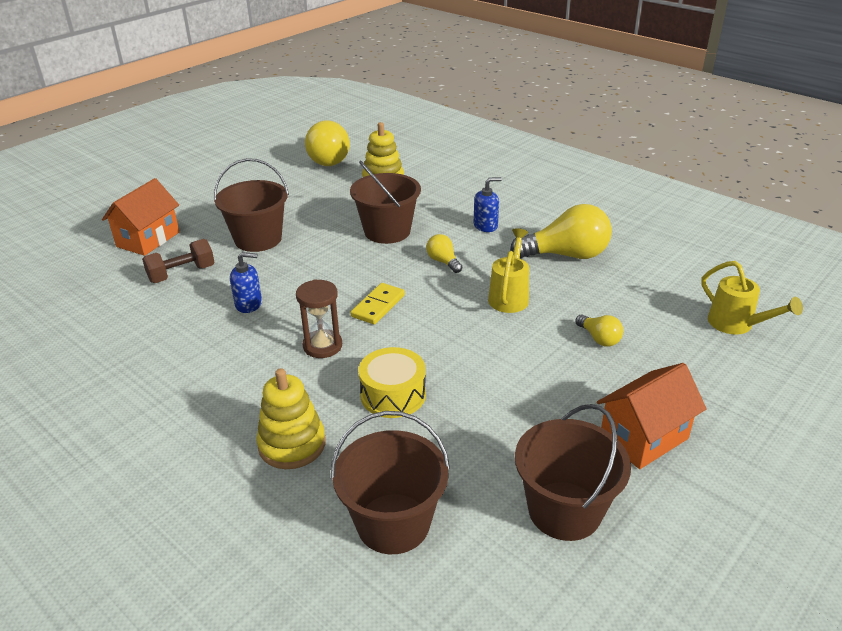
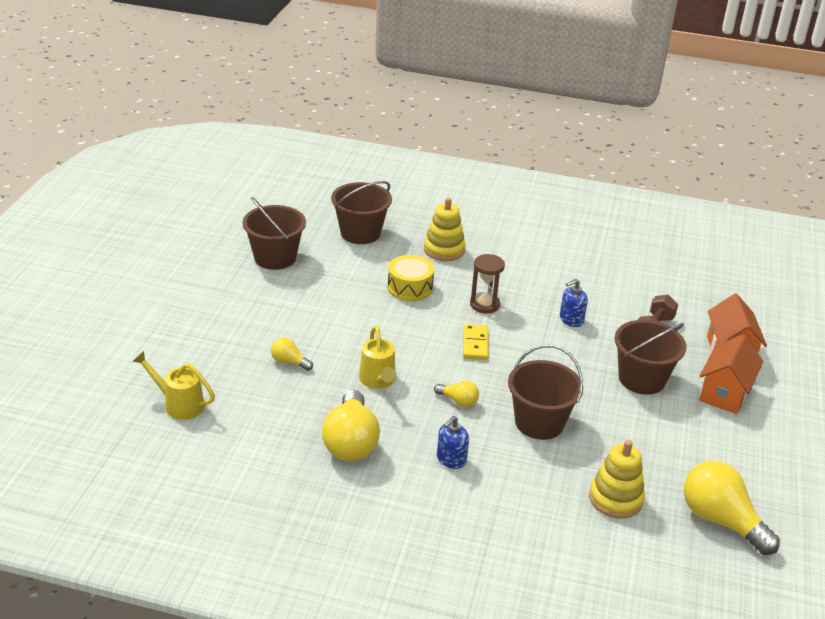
camera: 150 degrees right, 0 degrees up
yellow light bulb [510,204,612,259] -> yellow light bulb turned 60 degrees counterclockwise [322,390,380,461]
orange house [597,363,707,469] -> orange house moved to [699,334,763,414]

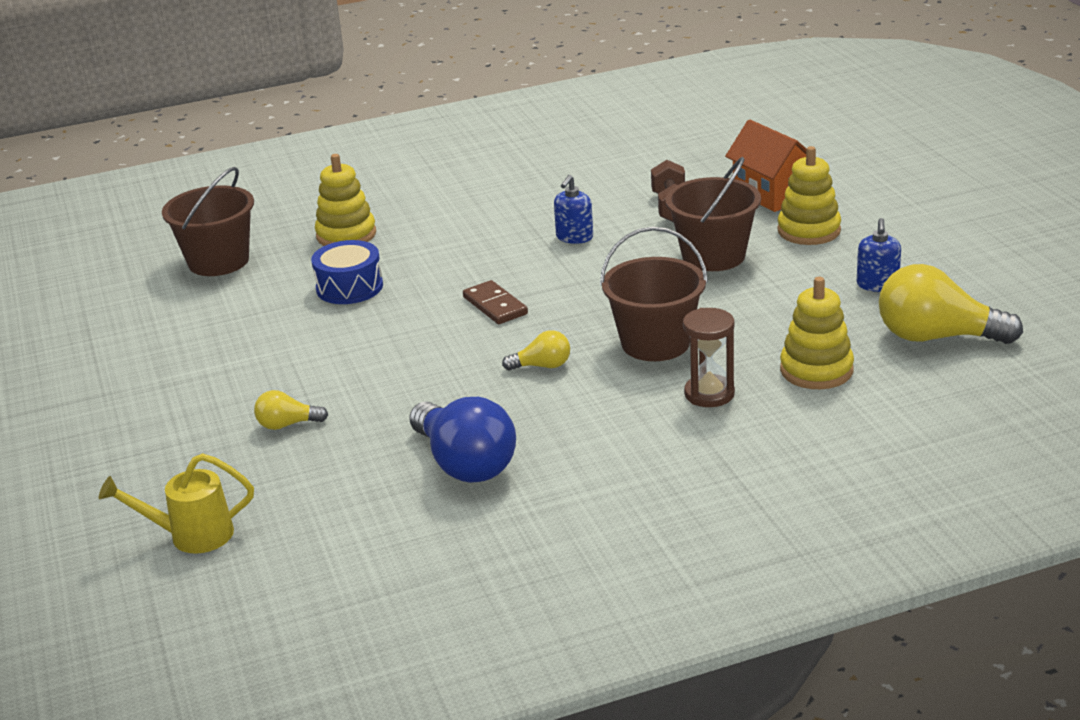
camera: 30 degrees left, 5 degrees down
brown bucket [242,197,306,270] -> none
yellow light bulb [322,390,380,461] -> blue light bulb [409,397,516,483]
yellow watering can [359,325,396,389] -> none
yellow drum [388,255,434,301] -> blue drum [311,240,383,304]
blue soap dispenser [437,416,469,469] -> blue soap dispenser moved to [857,218,901,292]
yellow domino [463,324,489,360] -> brown domino [463,280,528,324]
brown hourglass [470,254,505,313] -> brown hourglass moved to [683,308,735,407]
orange house [699,334,763,414] -> yellow stacking toy [777,146,841,245]

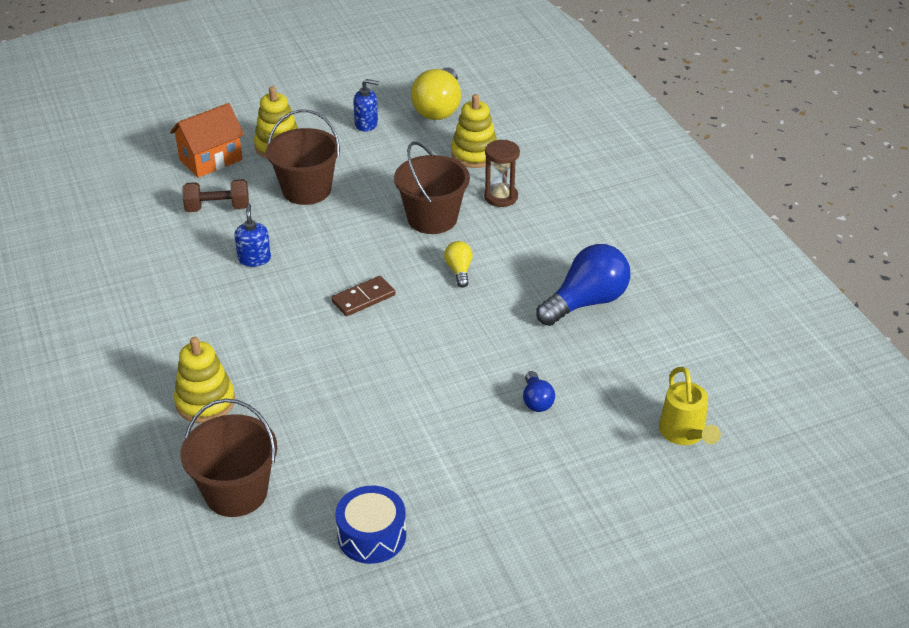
camera: 95 degrees left, 10 degrees up
yellow light bulb [254,390,328,430] -> blue light bulb [523,371,555,412]
blue drum [311,240,383,304] -> blue drum moved to [335,486,406,564]
blue soap dispenser [554,175,593,244] -> blue soap dispenser turned 120 degrees counterclockwise [234,203,271,267]

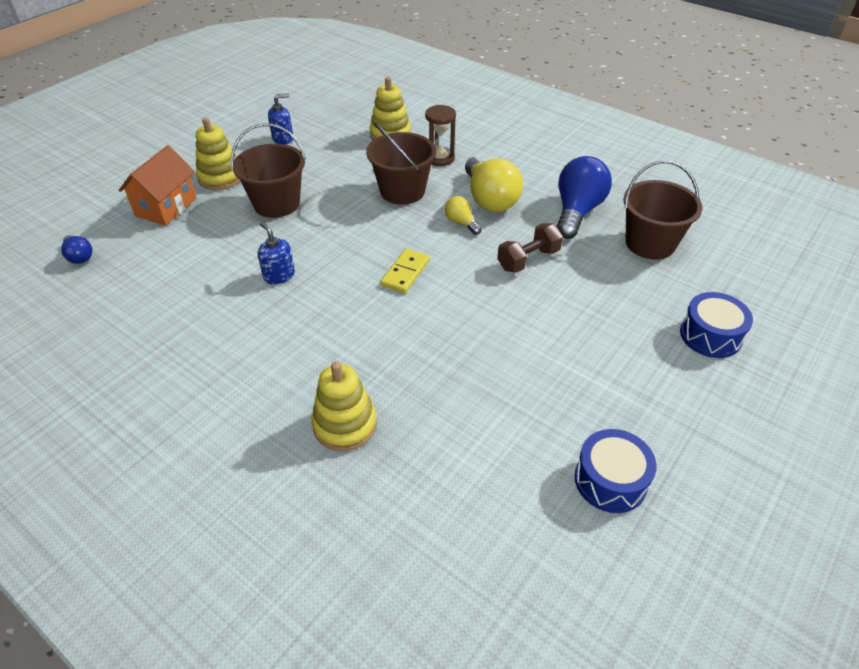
camera: 30 degrees left, 5 degrees up
brown bucket [181,399,277,517] -> brown bucket moved to [623,160,703,260]
brown dumbbell [182,179,249,212] -> brown dumbbell moved to [497,223,563,273]
brown domino [331,276,395,316] -> yellow domino [381,249,430,293]
yellow light bulb [411,67,461,120] -> yellow light bulb moved to [465,157,523,212]
blue light bulb [523,371,555,412] -> blue light bulb moved to [61,235,93,264]
yellow watering can [659,367,721,445] -> none
none -> blue drum [680,292,753,358]

